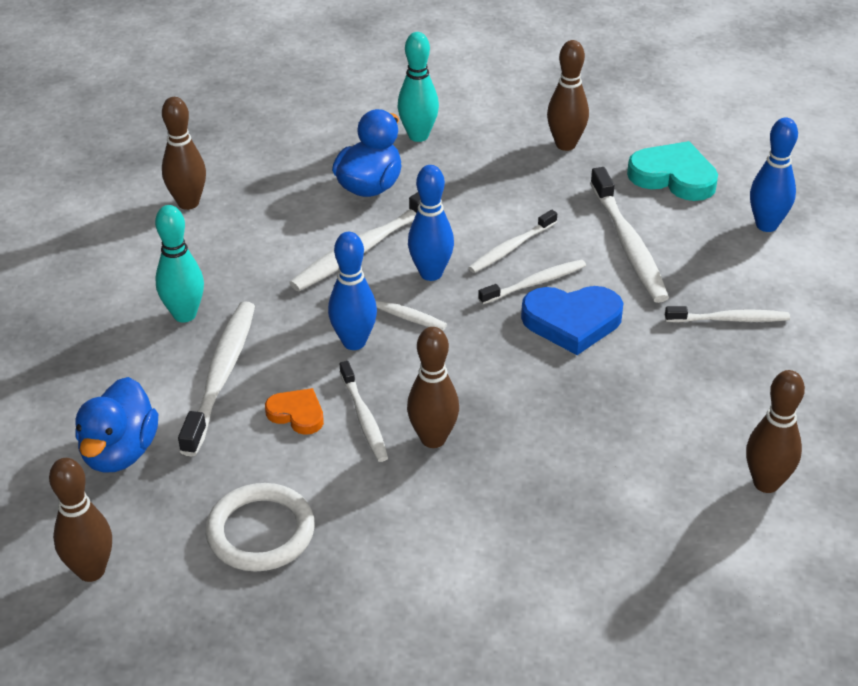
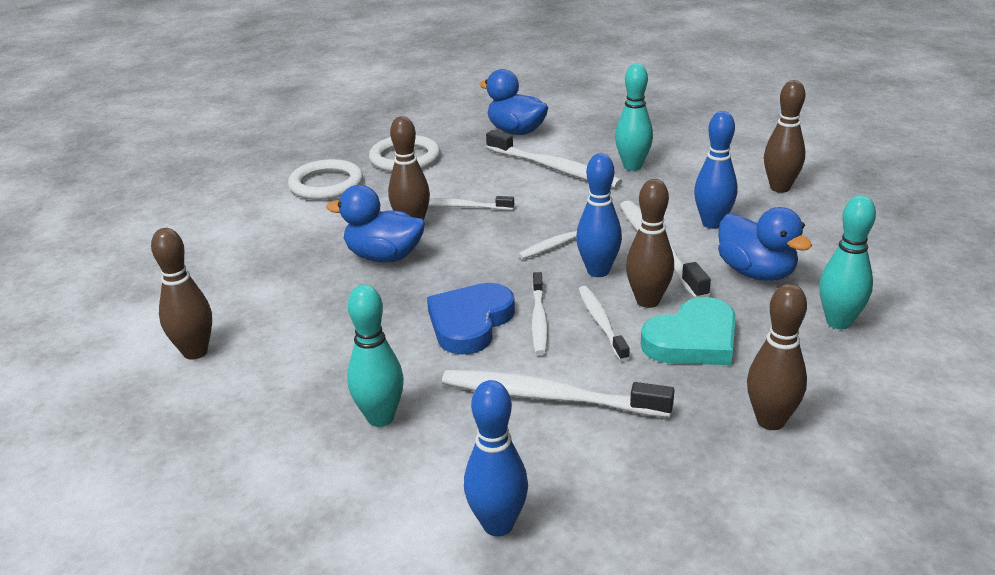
camera: 120 degrees right, 10 degrees down
brown bowling pin [49,458,112,582] -> brown bowling pin moved to [626,179,674,308]
orange heart [265,388,324,435] -> none
blue bowling pin [328,232,377,350] -> blue bowling pin moved to [694,111,738,229]
turquoise heart [627,141,718,201] -> turquoise heart moved to [641,297,736,365]
white toothbrush [665,306,790,323] -> turquoise bowling pin [347,284,404,427]
none -> white ring [288,159,363,200]
none -> blue duck [326,185,425,263]

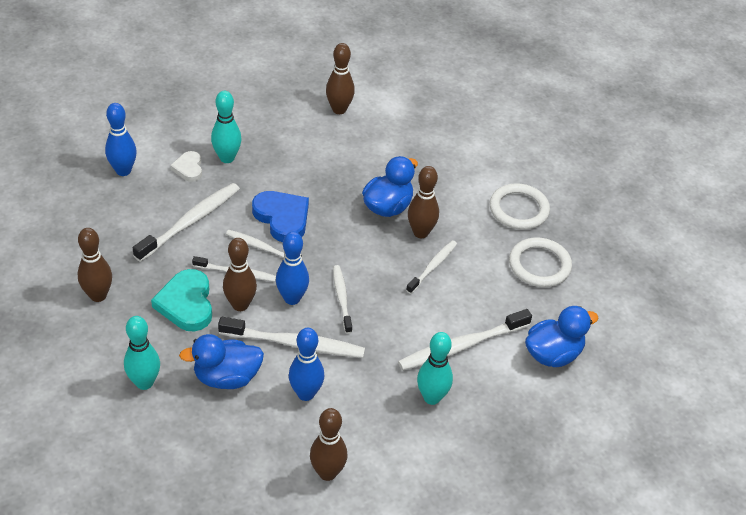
camera: 110 degrees right, 15 degrees up
none -> white heart [170,151,202,182]

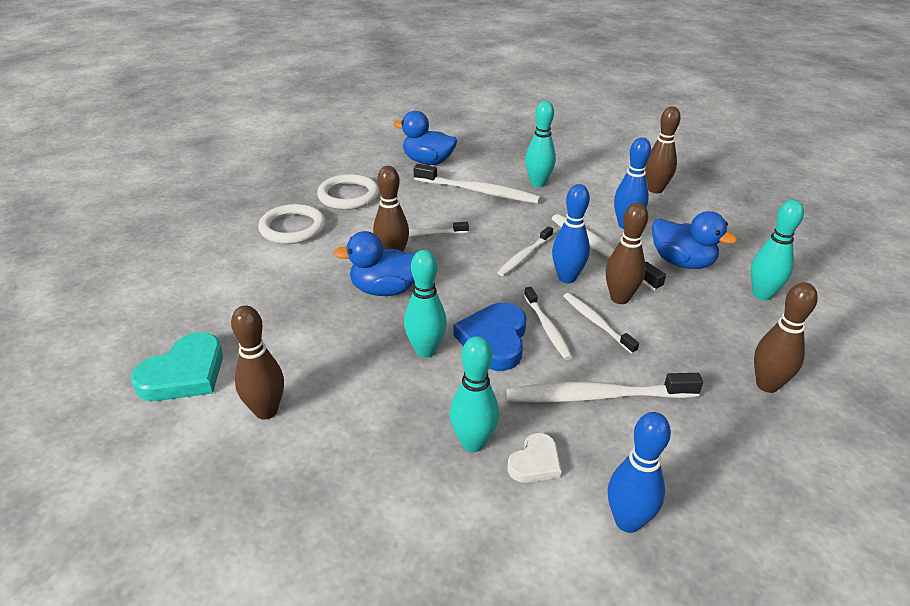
camera: 130 degrees left, 10 degrees down
turquoise heart [151,269,212,332] -> turquoise heart moved to [131,332,223,401]
none -> turquoise bowling pin [404,250,447,358]

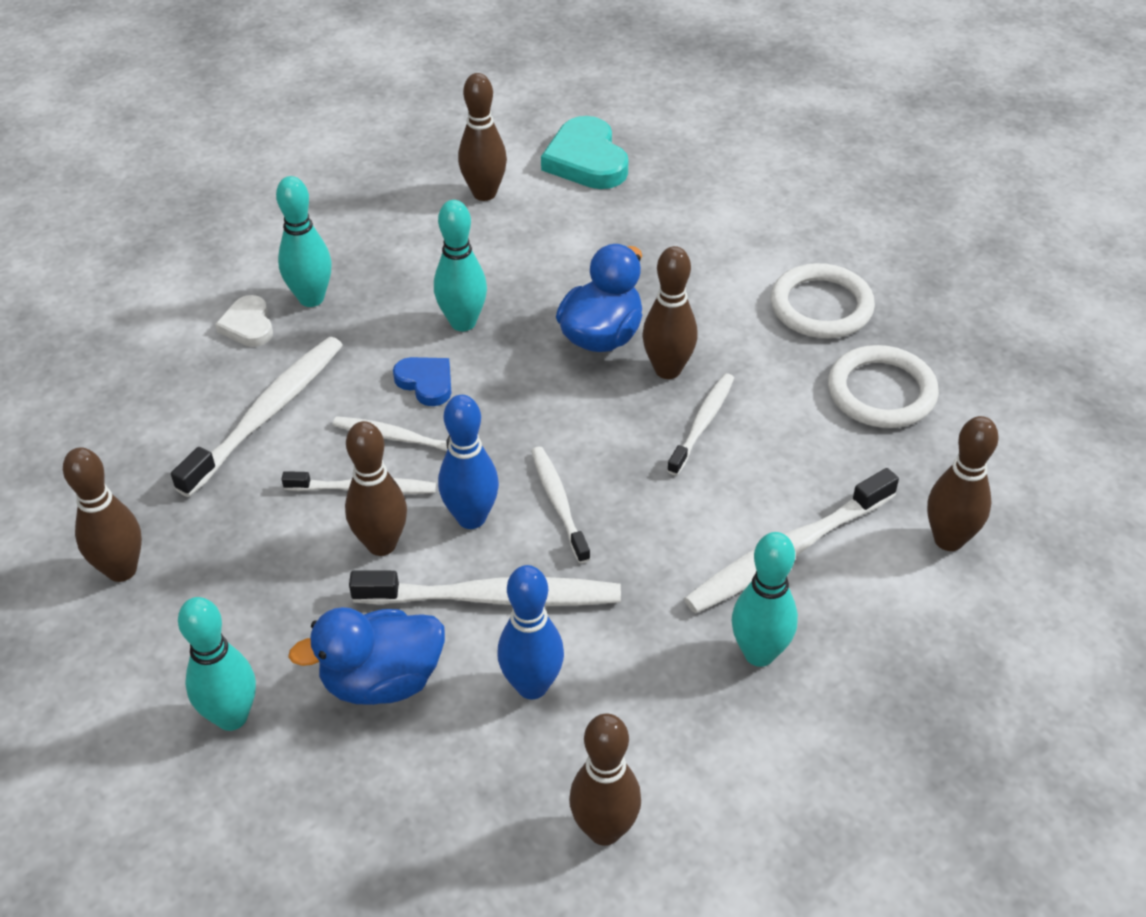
camera: 125 degrees right, 10 degrees up
blue duck [393,111,457,165] -> brown bowling pin [927,416,999,551]
blue heart [453,303,527,371] -> blue heart [393,357,451,406], size x0.58
blue bowling pin [608,412,671,533] -> none

